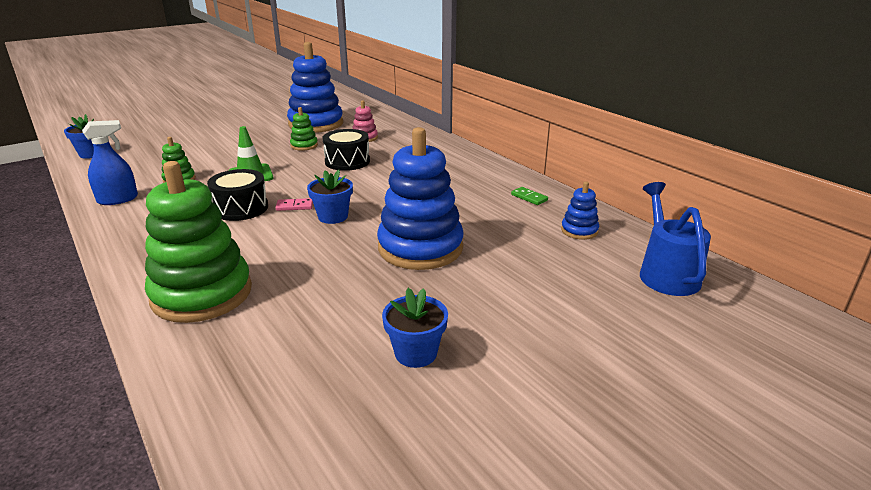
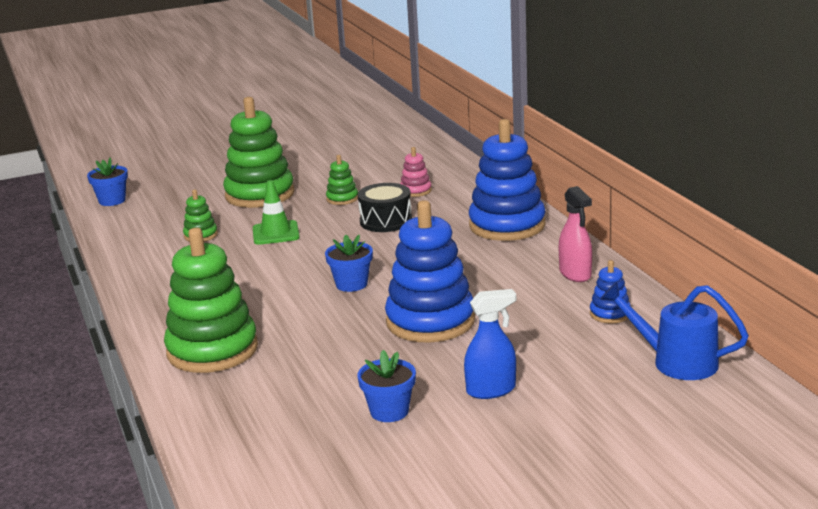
camera: 15 degrees right, 5 degrees down
blue spray bottle [82,120,138,205] -> blue spray bottle moved to [464,289,516,399]
black drum [207,169,268,221] -> none
pink domino [275,198,313,211] -> none
blue stacking toy [287,42,343,133] -> blue stacking toy moved to [469,119,546,241]
green domino [511,187,548,205] -> pink spray bottle [559,186,592,282]
blue watering can [640,182,711,296] -> blue watering can turned 75 degrees counterclockwise [600,282,749,380]
none -> green stacking toy [223,97,295,208]

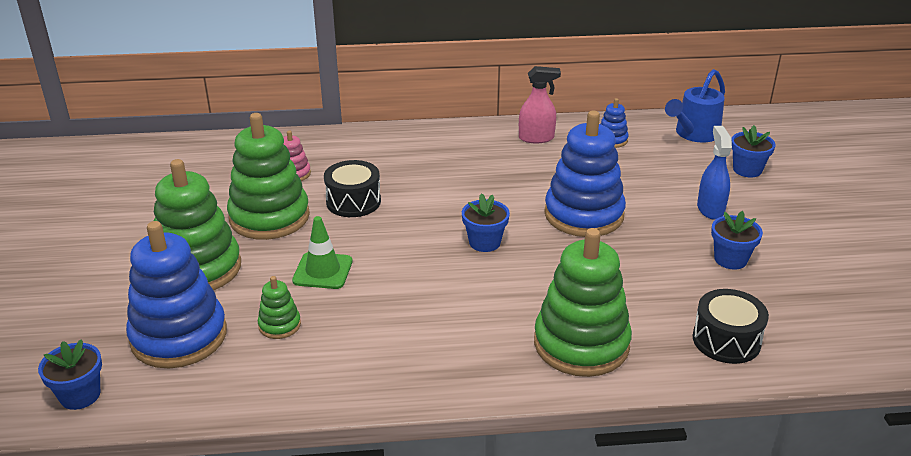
camera: 75 degrees left, 10 degrees up
green stacking toy [326,155,358,205] -> green stacking toy [227,113,310,240], size x2.21
blue stacking toy [469,119,546,241] -> blue stacking toy moved to [126,221,227,368]
none -> black drum [693,289,769,364]
none -> blue flower pot [732,125,776,178]

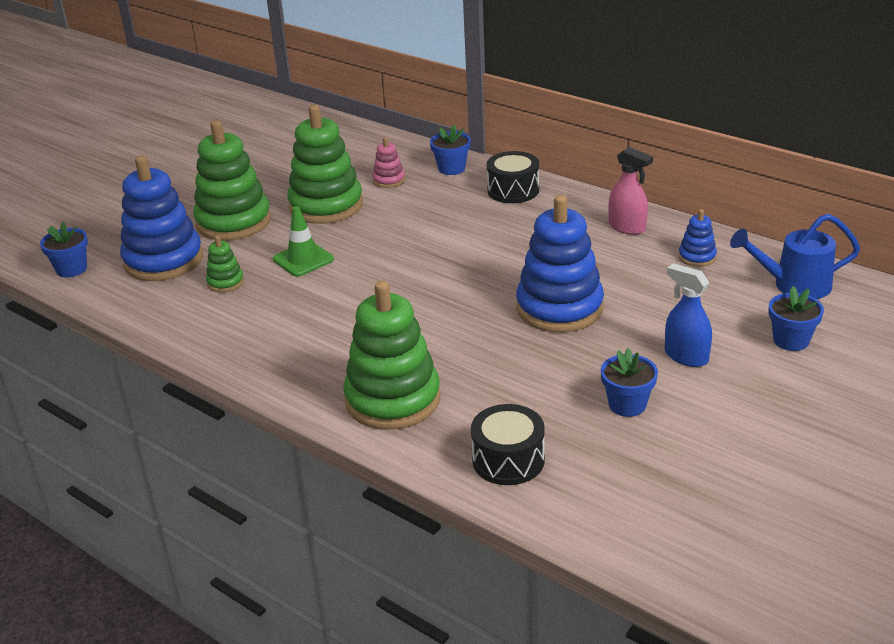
camera: 45 degrees right, 0 degrees up
black drum [324,160,381,217] -> black drum moved to [487,151,539,203]
blue flower pot [462,193,510,252] -> blue flower pot moved to [430,124,471,175]
blue spray bottle [697,126,732,220] -> blue spray bottle turned 90 degrees counterclockwise [665,263,712,367]

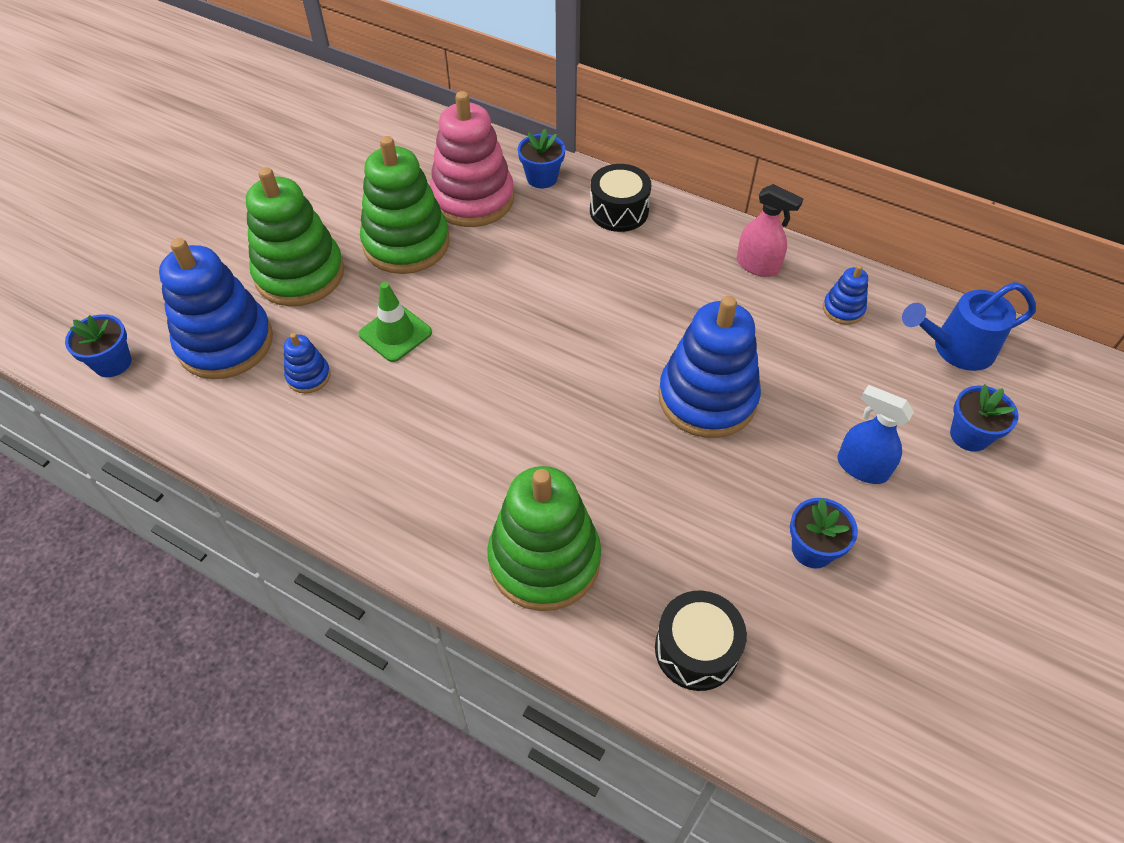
camera: 10 degrees left, 20 degrees up
green stacking toy [206,235,244,292] -> blue stacking toy [284,333,331,393]
pink stacking toy [372,137,405,188] -> pink stacking toy [430,91,514,227], size x2.21

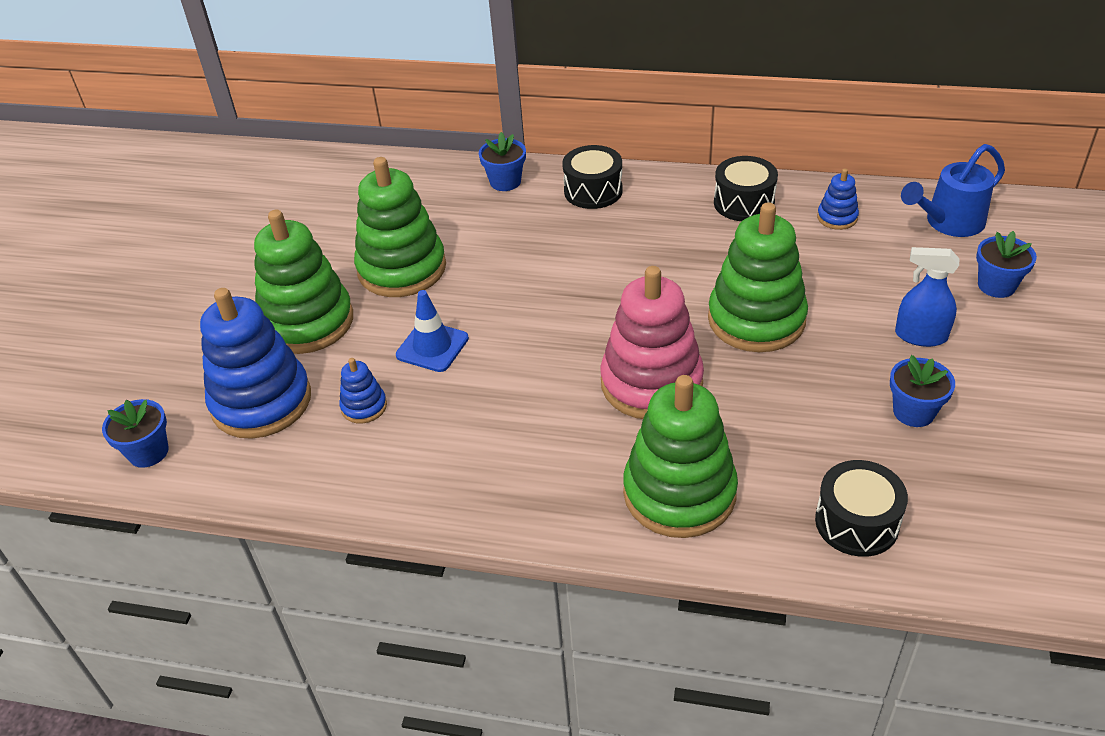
camera: 15 degrees left, 10 degrees down
green traffic cone [359,282,432,362] -> blue traffic cone [396,290,469,372]
pink stacking toy [430,91,514,227] -> pink stacking toy moved to [600,266,704,419]
blue stacking toy [658,296,761,438] -> green stacking toy [708,202,808,352]
pink spray bottle [737,184,804,277] -> black drum [714,156,778,221]

